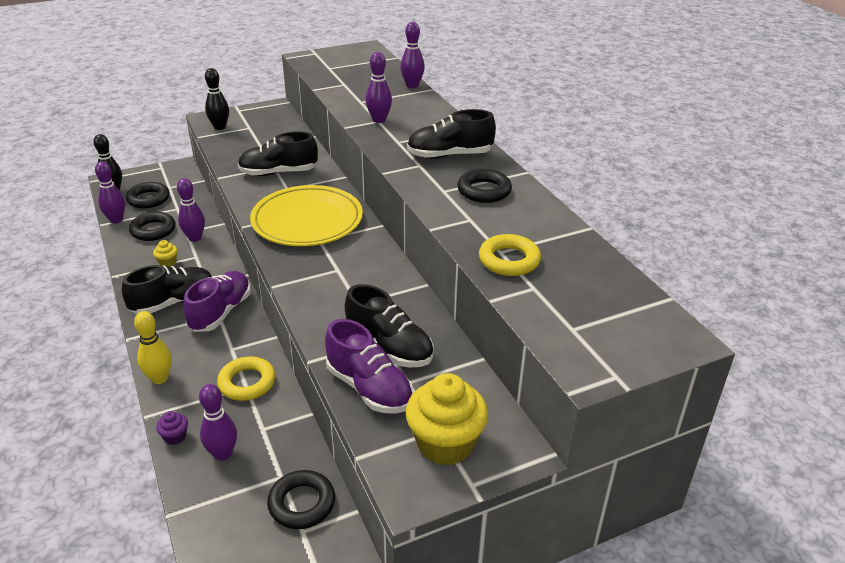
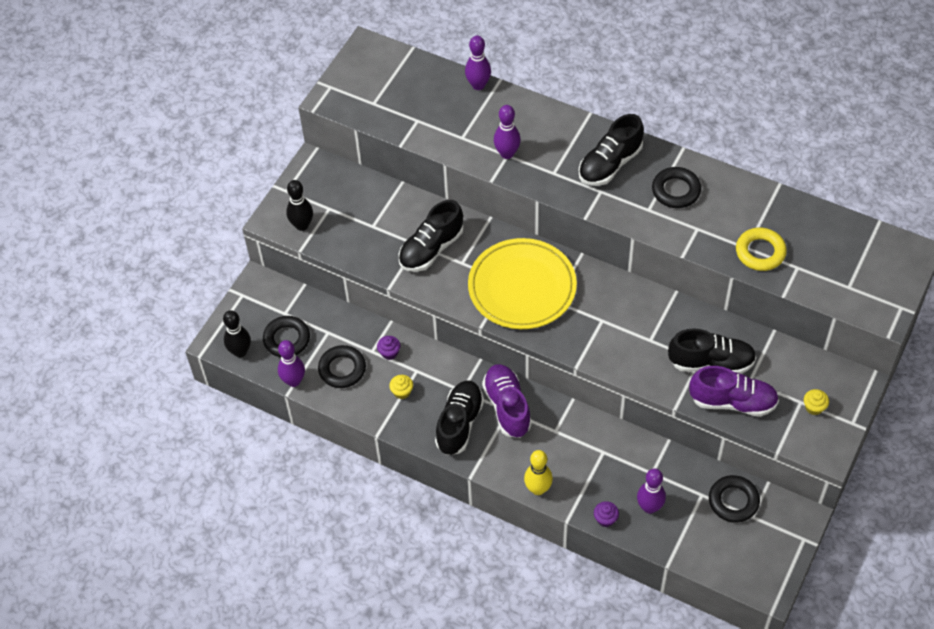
camera: 35 degrees left, 20 degrees up
purple bowling pin [177,178,205,242] -> purple cupcake [377,336,400,360]
yellow ring [217,356,276,401] -> none
yellow cupcake [406,373,488,465] -> yellow cupcake [804,389,829,415], size x0.44

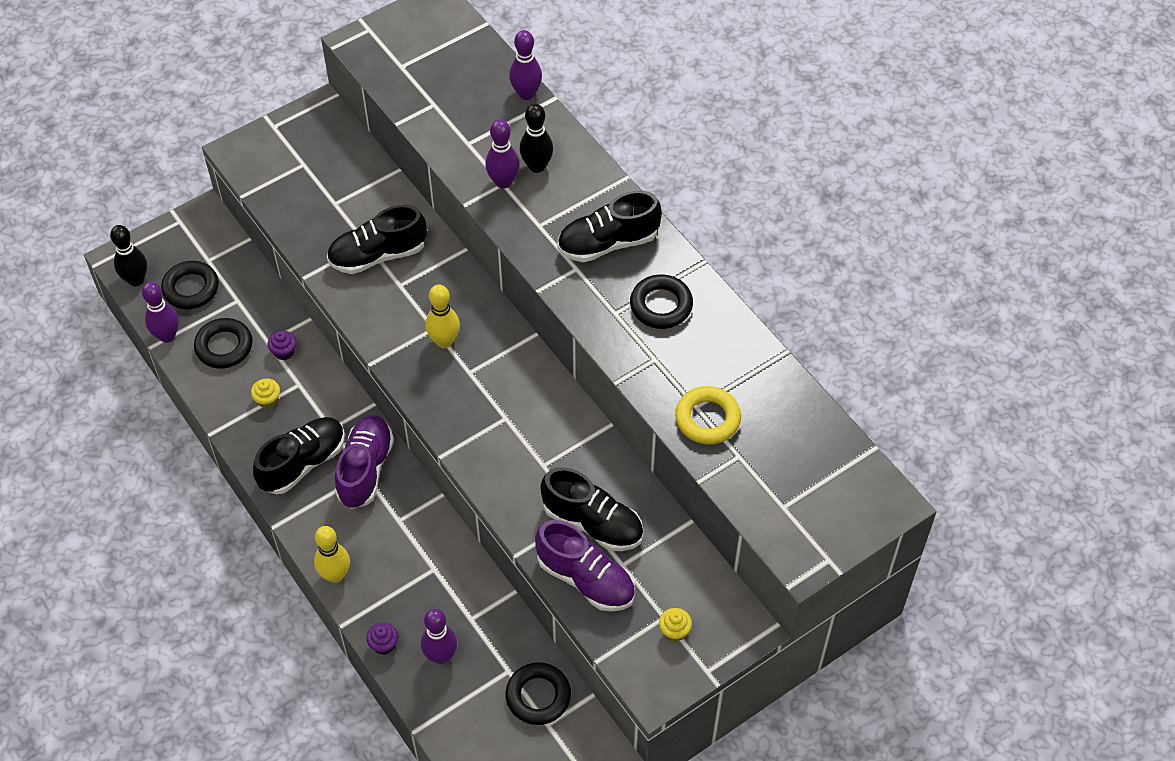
camera: 25 degrees right, 0 degrees up
black bowling pin [286,180,313,231] -> black bowling pin moved to [520,104,553,173]
yellow plate [468,238,577,329] -> yellow bowling pin [426,284,460,348]

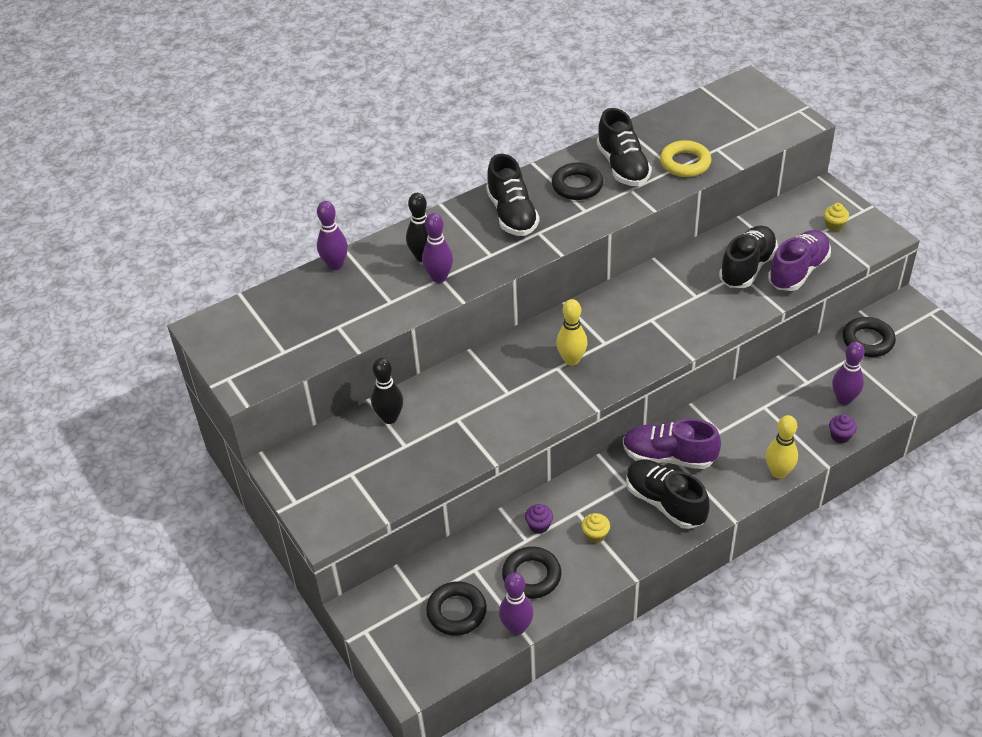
camera: 85 degrees left, 10 degrees down
black bowling pin [110,225,147,286] -> black bowling pin moved to [371,358,403,424]
black shoe [327,205,427,274] -> black shoe moved to [597,108,652,186]

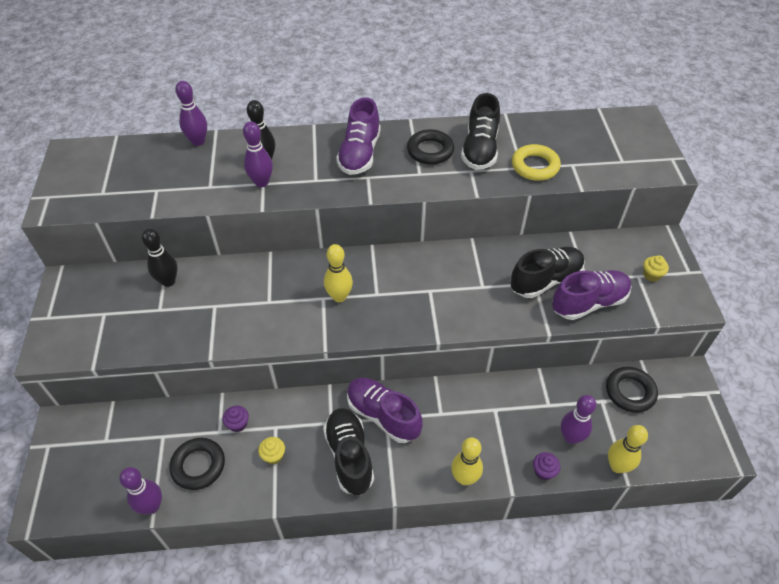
camera: 25 degrees right, 5 degrees up
black ring [426,581,487,635] -> none
black shoe [486,154,539,236] -> purple shoe [336,97,381,175]
none -> yellow bowling pin [608,425,648,473]

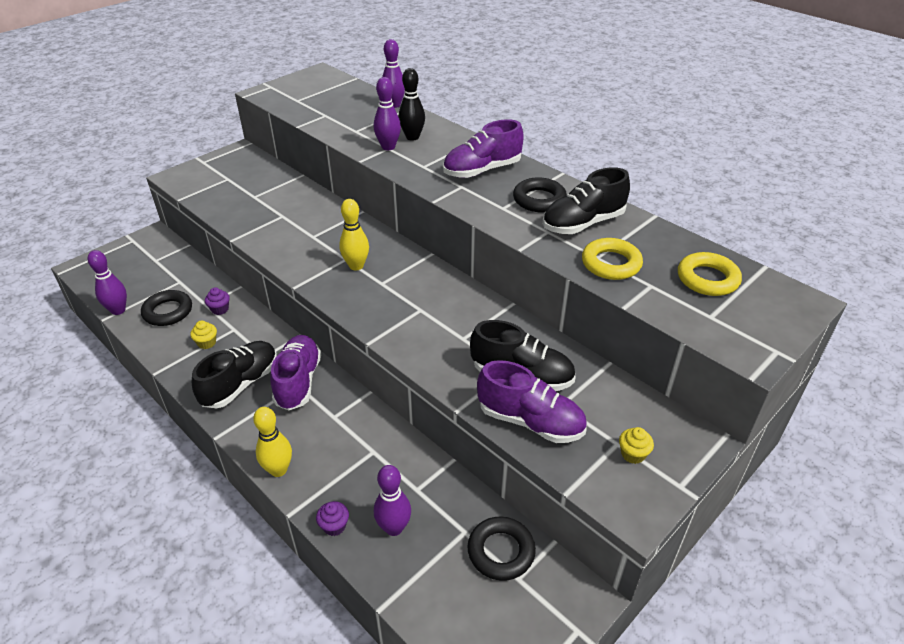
camera: 50 degrees right, 10 degrees down
black bowling pin [141,228,178,287] -> none
yellow bowling pin [608,425,648,473] -> none
none -> yellow ring [678,252,742,296]

